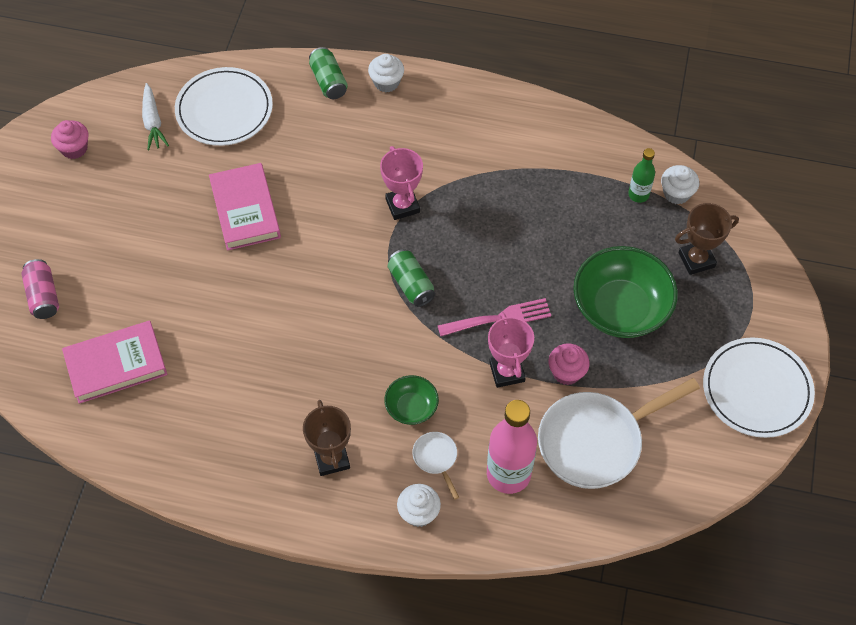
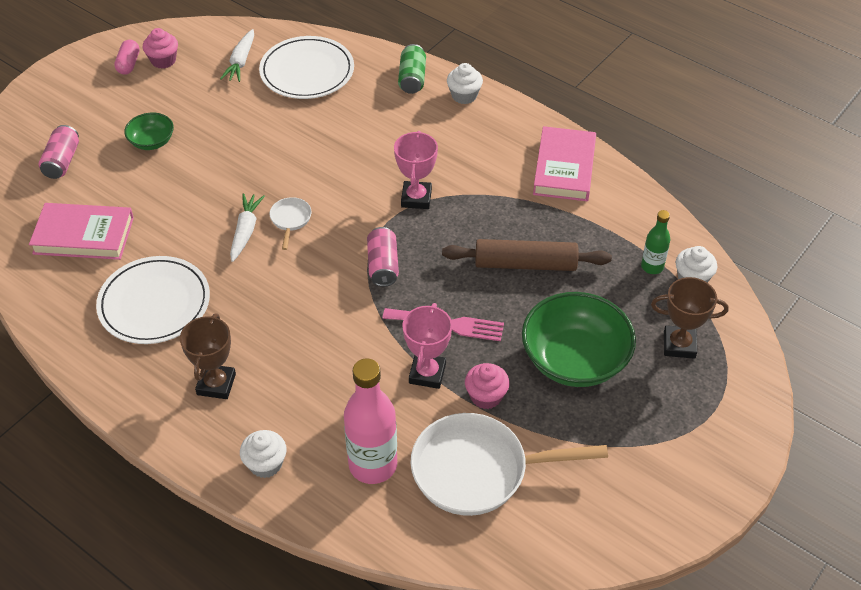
camera: 25 degrees right, 10 degrees down
pink book [209,163,281,251] -> pink book moved to [533,126,596,201]
green bowl [384,375,439,425] -> green bowl moved to [124,113,174,150]
green can [388,249,435,307] -> pink can [367,227,399,287]
white pan [412,432,459,500] -> white pan moved to [269,197,311,250]
white plate [703,337,815,438] -> white plate moved to [96,256,210,344]
none -> pink capsule [114,40,140,75]
none -> white carrot [230,193,265,262]
none -> brown rolling pin [442,239,612,271]

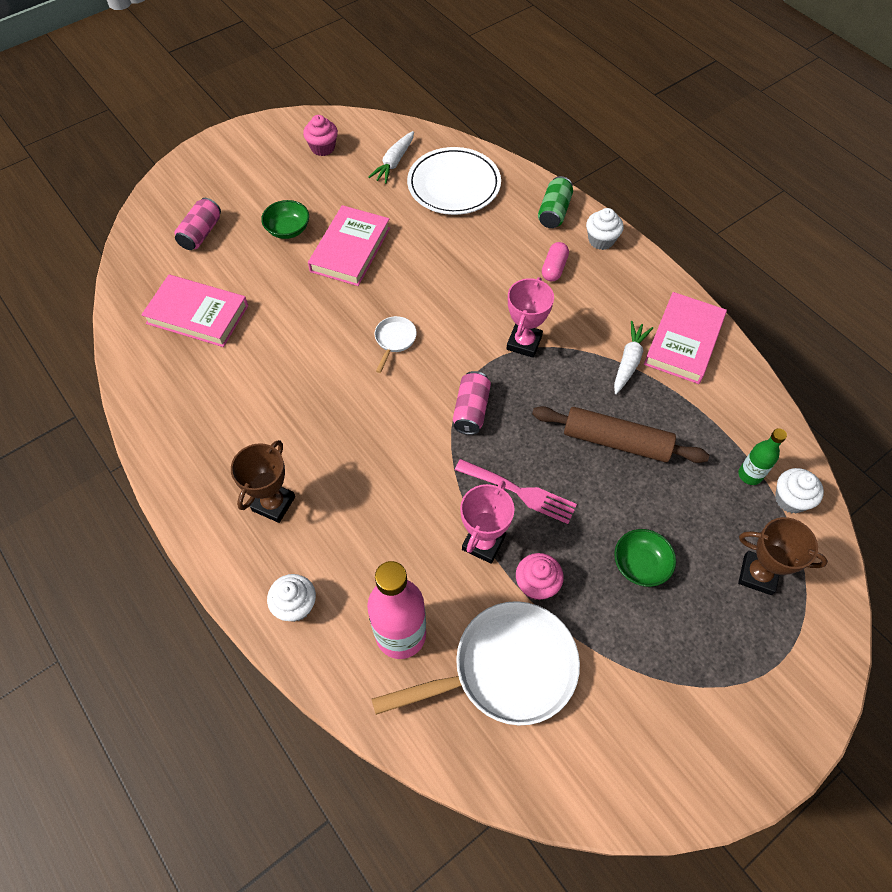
camera: 15 degrees right, 10 degrees up
white plate [96,256,210,344] -> none
pink capsule [114,40,140,75] -> pink capsule moved to [542,242,569,281]
white carrot [230,193,265,262] -> white carrot moved to [614,321,653,394]
white pan [411,413,608,516] -> white pan turned 150 degrees clockwise [372,601,580,726]
green bowl [522,292,636,387] -> green bowl [614,529,676,587], size x0.51
none -> pink book [308,205,390,286]

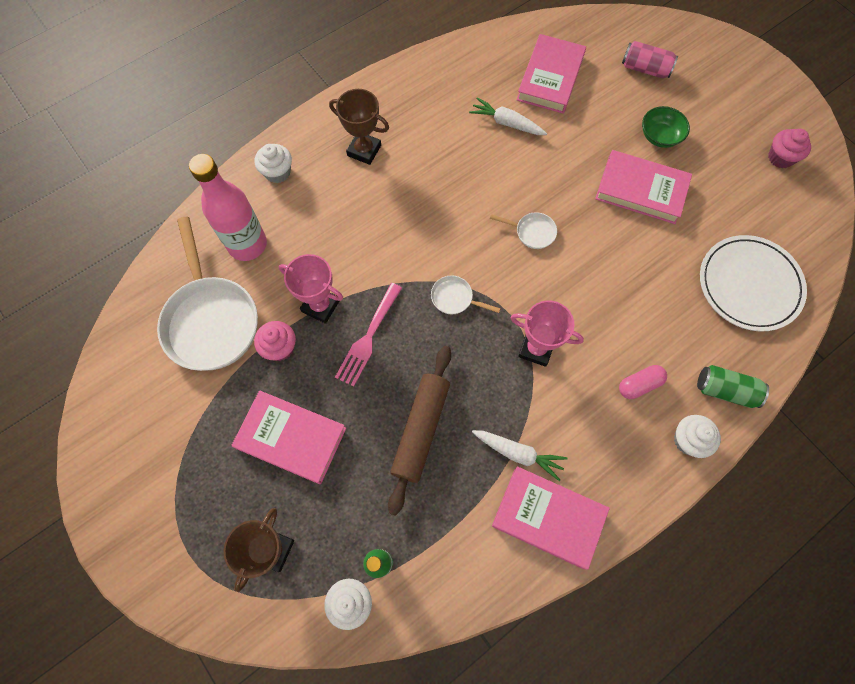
camera: 90 degrees right, 10 degrees up
white carrot [368,131,414,184] -> white carrot moved to [469,97,547,135]
pink can [453,371,491,435] -> white pan [431,276,501,314]
pink capsule [542,242,569,281] -> pink capsule turned 45 degrees counterclockwise [619,365,667,399]
green bowl [614,529,676,587] -> pink book [231,390,346,484]

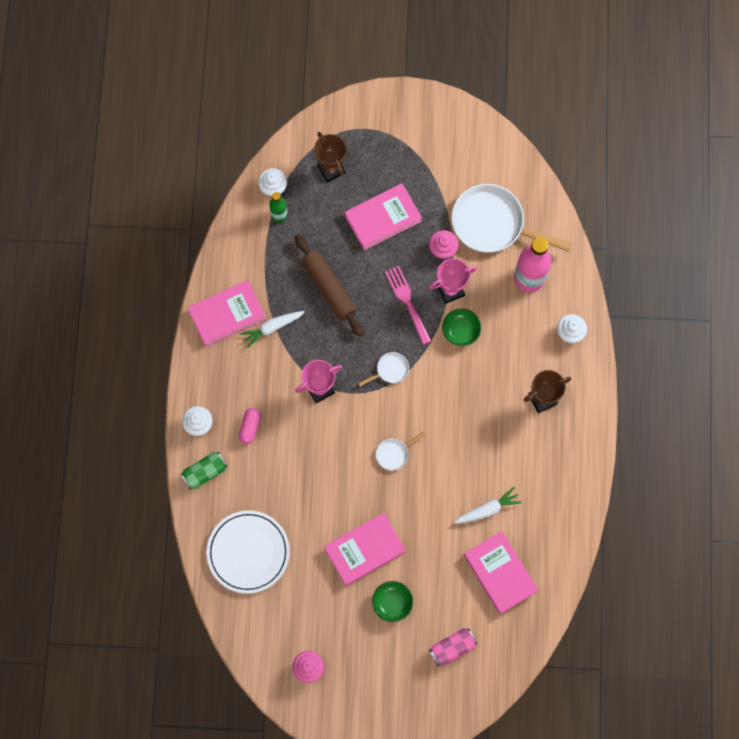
camera: 130 degrees right, 5 degrees up
none -> green bowl [442,309,481,346]

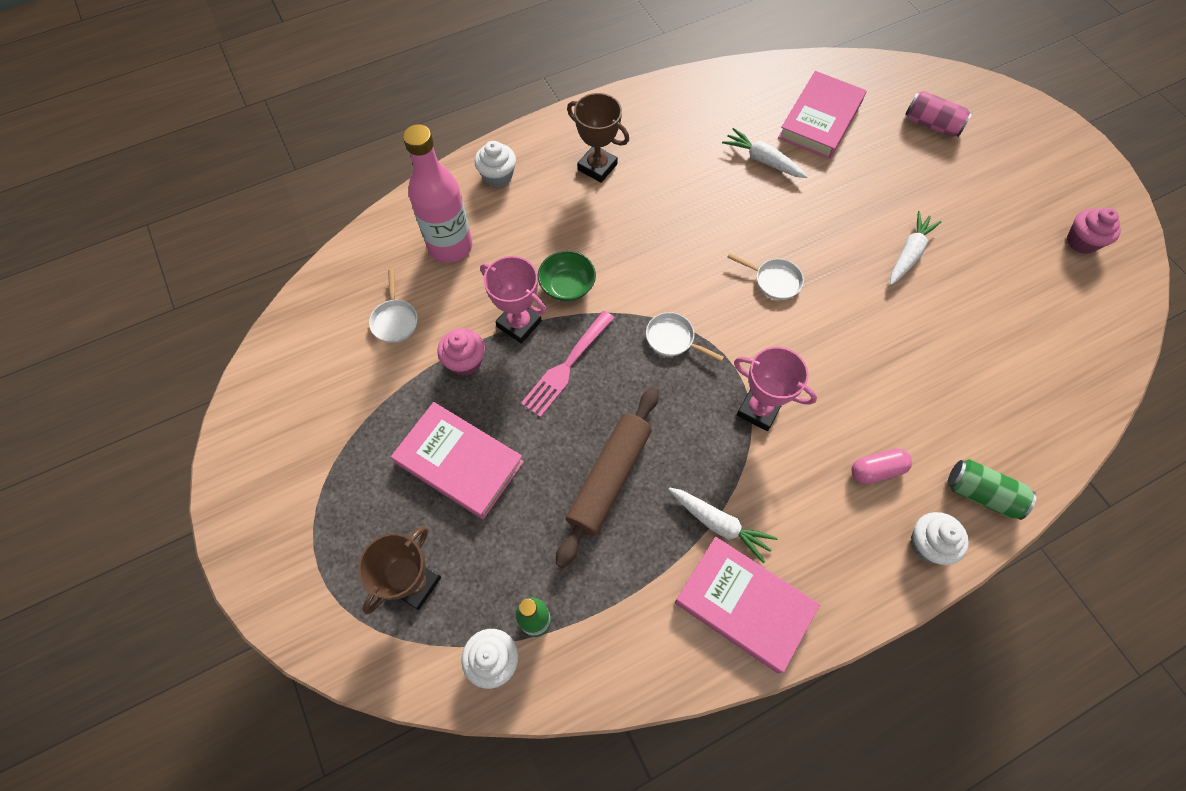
camera: 120 degrees left, 10 degrees down
white plate [206,510,290,594] -> none
pink book [324,513,406,586] -> white carrot [890,211,942,285]
green bowl [372,581,413,622] -> none
white pan [451,184,572,253] -> white pan [369,269,417,343], size x0.43

